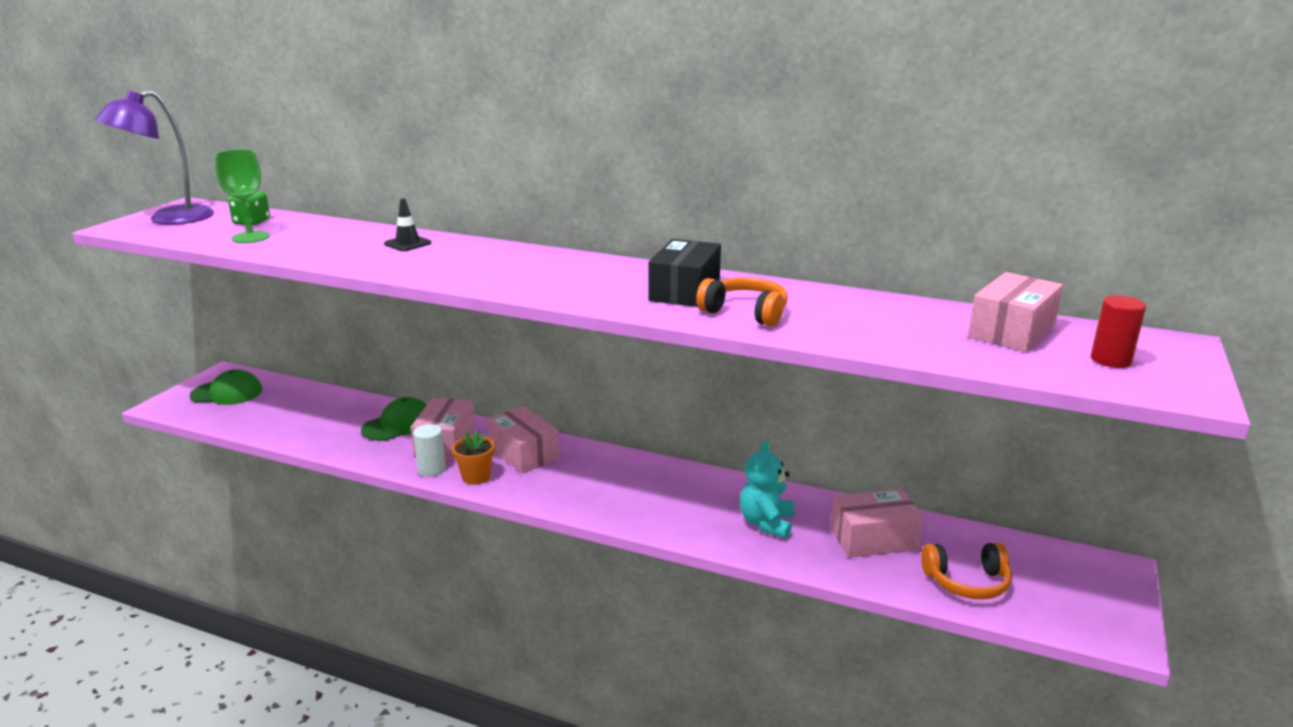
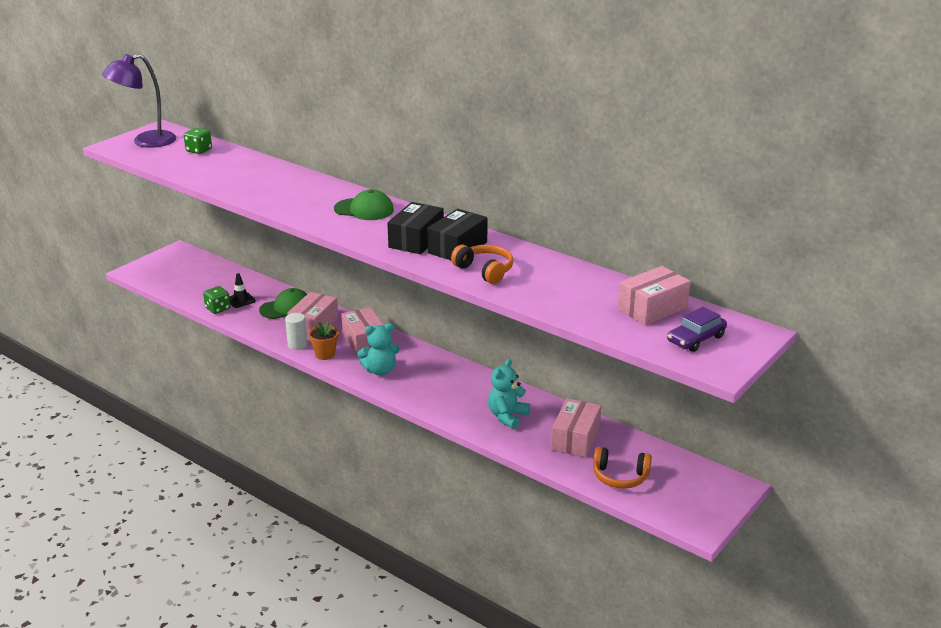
camera: 15 degrees right, 5 degrees up
green cap [190,369,262,405] -> green cap moved to [334,189,394,220]
green goblet [214,149,270,243] -> none
black traffic cone [384,198,431,251] -> black traffic cone moved to [229,273,256,308]
pink box [830,489,924,558] -> pink box turned 75 degrees counterclockwise [551,398,601,457]
red cylinder [1091,295,1146,368] -> purple car [667,307,727,352]
none -> green dice [203,286,231,314]
none -> turquoise teddy bear [357,323,400,375]
none -> black box [387,202,444,254]

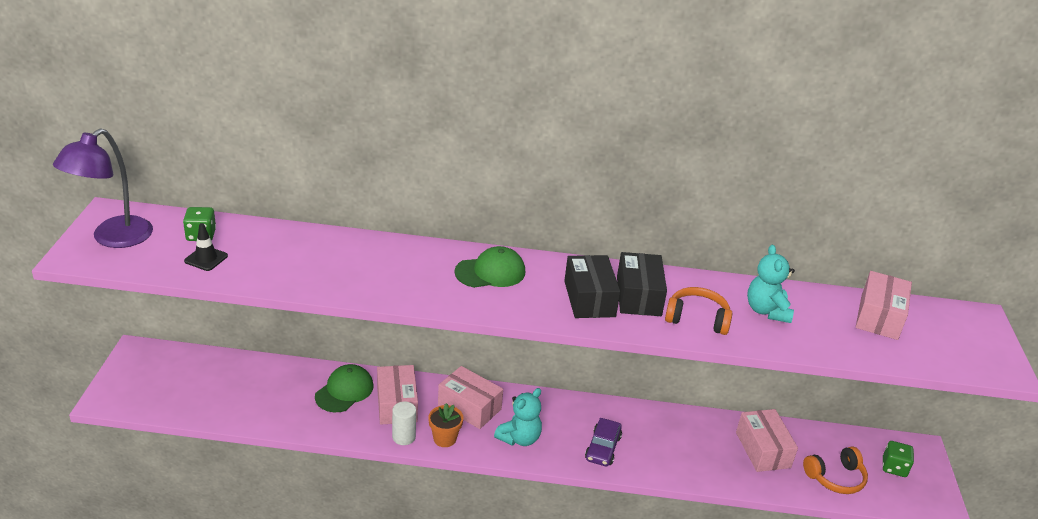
camera: 35 degrees left, 5 degrees up
green dice [203,286,231,314] -> green dice moved to [883,441,914,477]
black traffic cone [229,273,256,308] -> black traffic cone moved to [184,223,228,271]
turquoise teddy bear [488,359,530,429] -> turquoise teddy bear moved to [747,245,795,323]
purple car [667,307,727,352] -> purple car moved to [585,418,622,466]

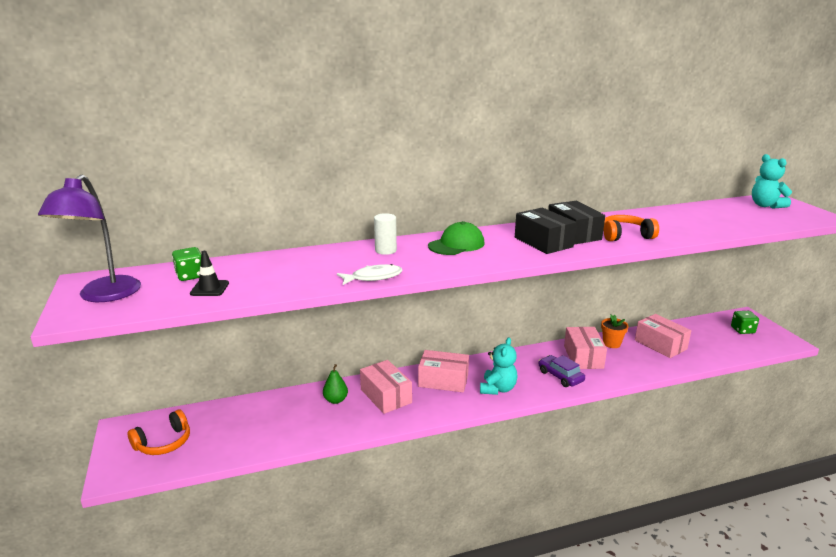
camera: 20 degrees left, 10 degrees down
green cap [315,364,373,412] -> green pear [323,364,348,404]
white cylinder [392,402,416,445] -> white cylinder moved to [374,213,397,255]
orange flower pot [428,403,463,447] -> orange flower pot moved to [601,315,628,348]
purple car [585,418,622,466] -> purple car turned 150 degrees clockwise [539,355,585,387]
turquoise teddy bear [747,245,795,323] -> turquoise teddy bear moved to [752,154,792,209]
orange headphones [803,446,868,494] -> orange headphones moved to [128,409,190,455]
pink box [856,271,912,340] -> pink box moved to [564,327,607,369]
none -> white fish [337,264,402,285]

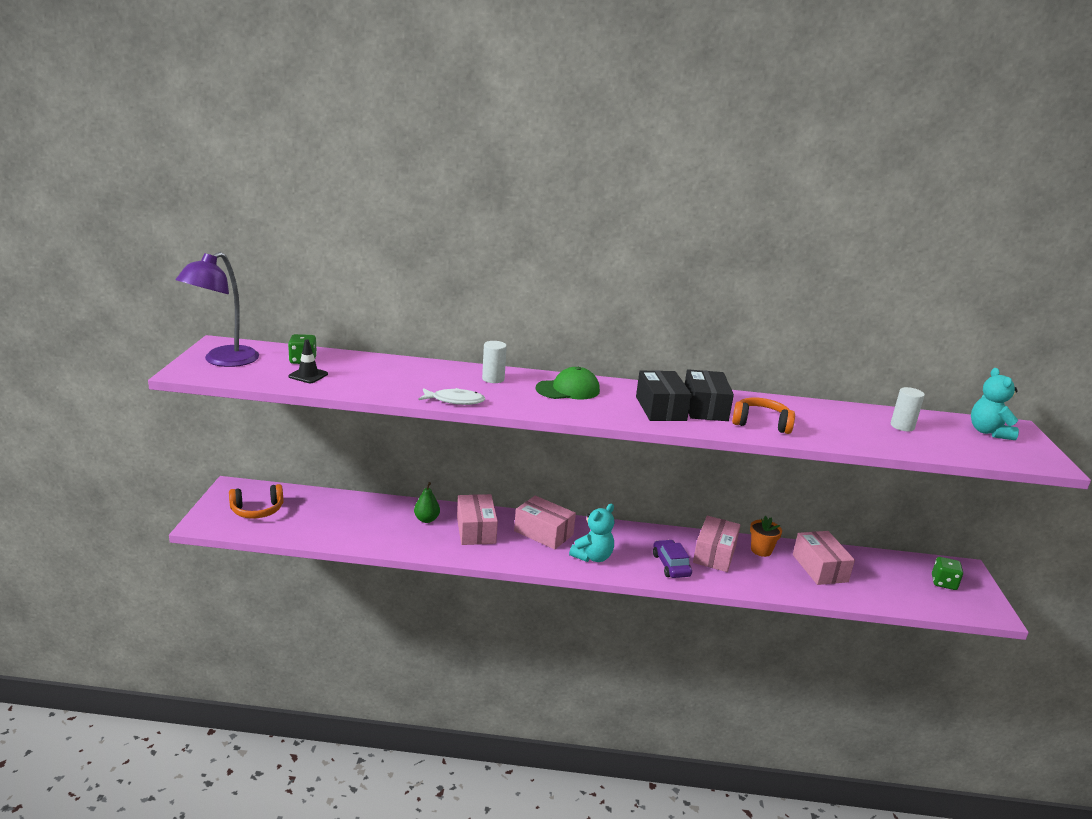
camera: 20 degrees right, 0 degrees up
none -> white cylinder [891,387,925,431]

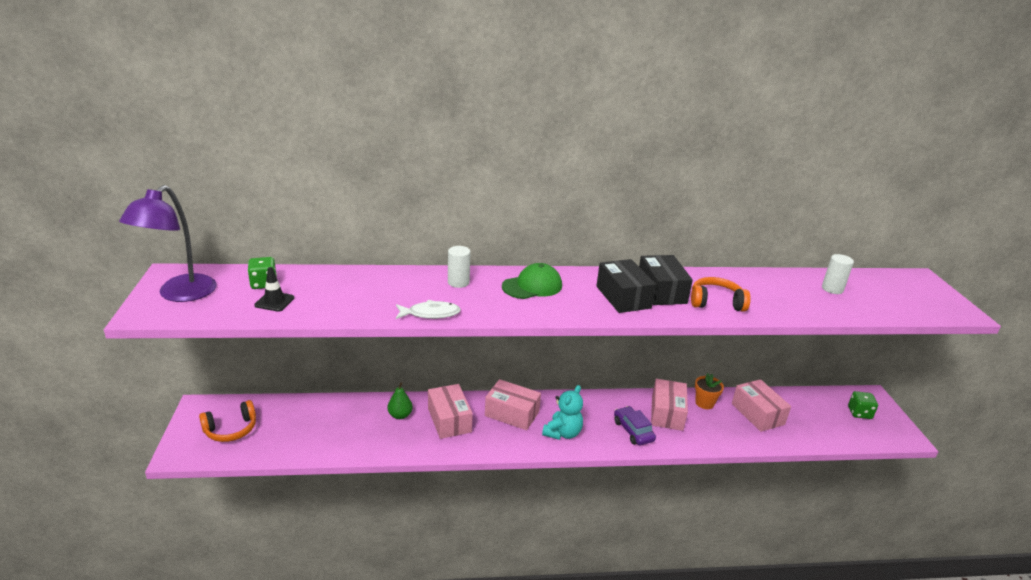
camera: 10 degrees left, 5 degrees up
turquoise teddy bear [971,368,1019,440] -> none

